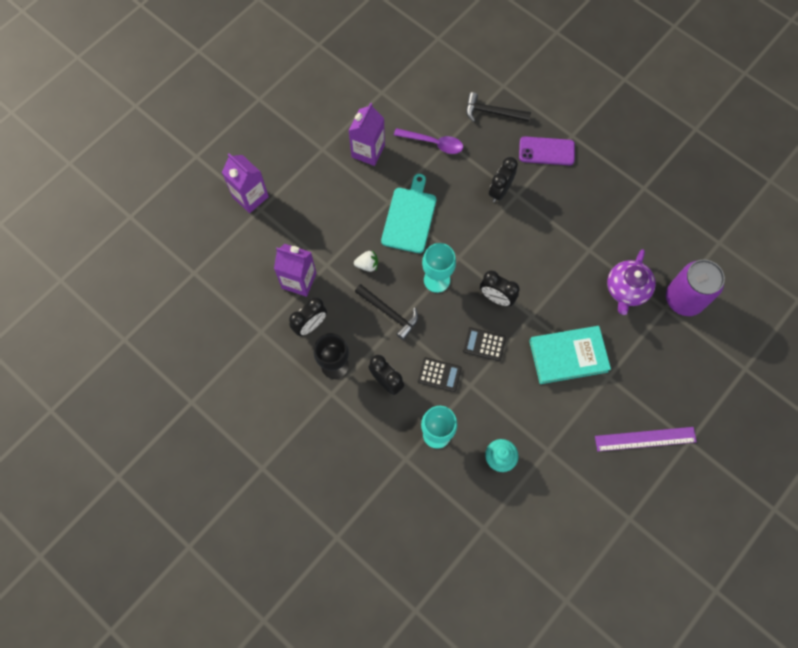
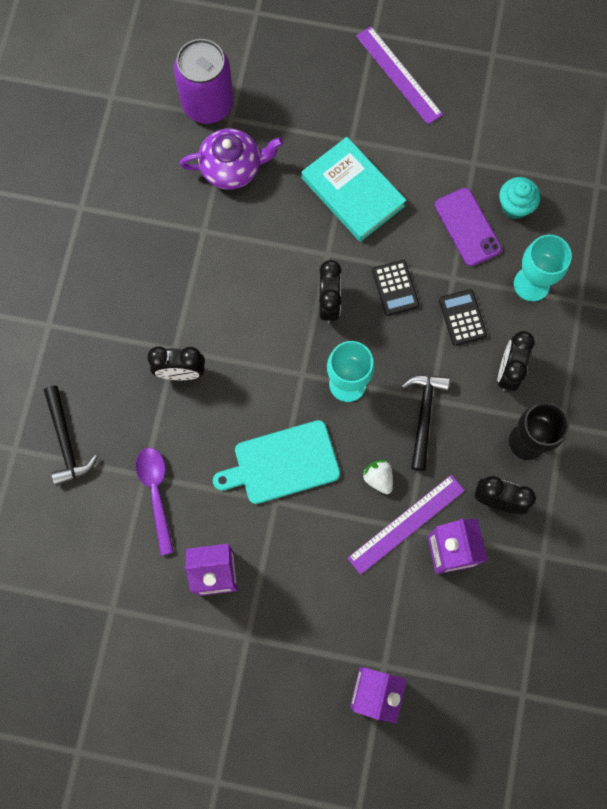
camera: 120 degrees left, 5 degrees up
purple phone [519,136,575,165] -> purple phone moved to [435,188,502,266]
none -> purple ruler [347,475,465,575]

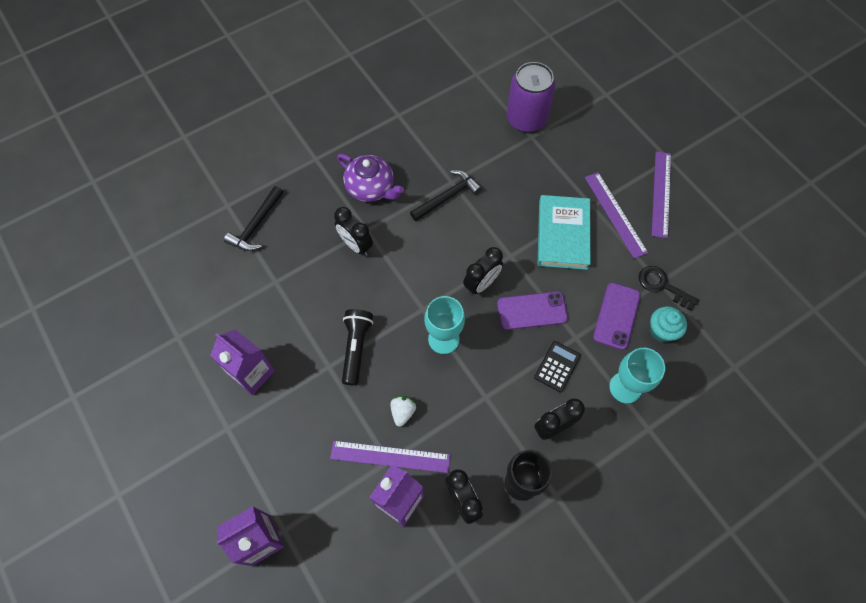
camera: 45 degrees right, 10 degrees down
purple spoon [136,448,174,555] -> none
purple teapot [179,128,283,190] -> purple teapot moved to [337,154,404,202]
turquoise cutting board [213,420,340,504] -> black flashlight [342,309,373,386]
black calculator [372,260,419,316] -> purple phone [497,291,568,330]
black hammer [401,375,450,471] -> black hammer moved to [410,170,482,221]
none -> purple ruler [585,172,648,259]
none -> black key [639,266,699,311]

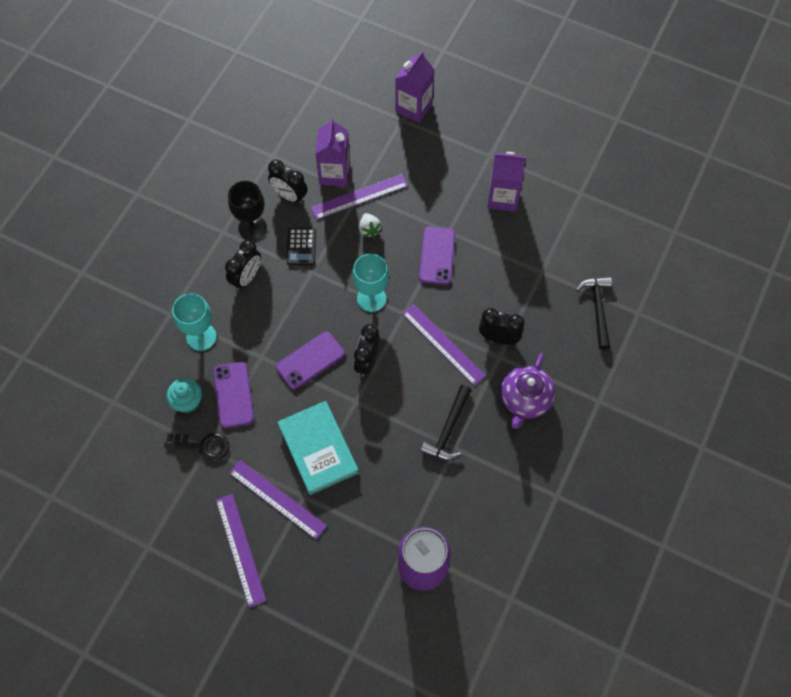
camera: 150 degrees right, 0 degrees up
purple teapot [337,154,404,202] -> purple teapot turned 75 degrees counterclockwise [501,353,555,429]
black flashlight [342,309,373,386] -> purple phone [419,226,455,285]
black calculator [534,341,581,392] -> black calculator moved to [286,228,316,265]
none -> purple ruler [402,304,486,386]

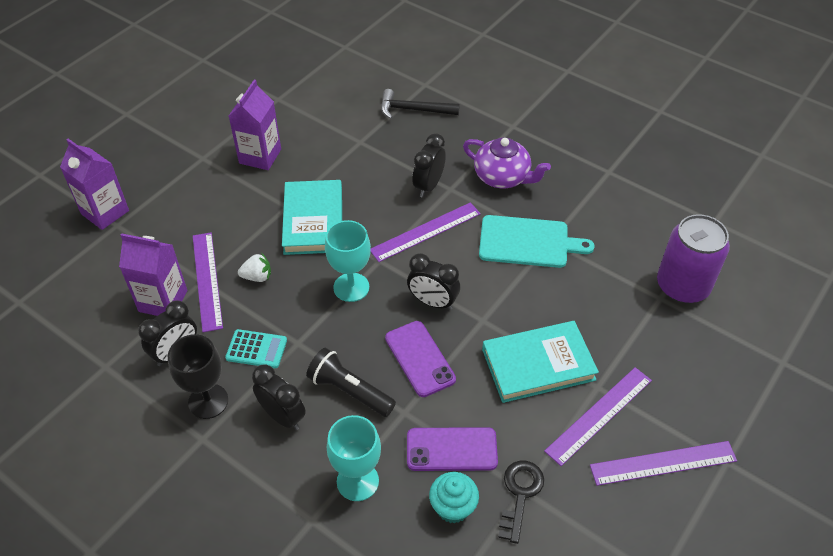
camera: 80 degrees left, 15 degrees down
black calculator [286,228,316,265] -> turquoise calculator [225,329,287,368]
purple phone [419,226,455,285] -> turquoise book [282,180,342,255]
black hammer [420,385,471,461] -> turquoise cutting board [479,215,595,268]
none -> black flashlight [306,348,396,417]

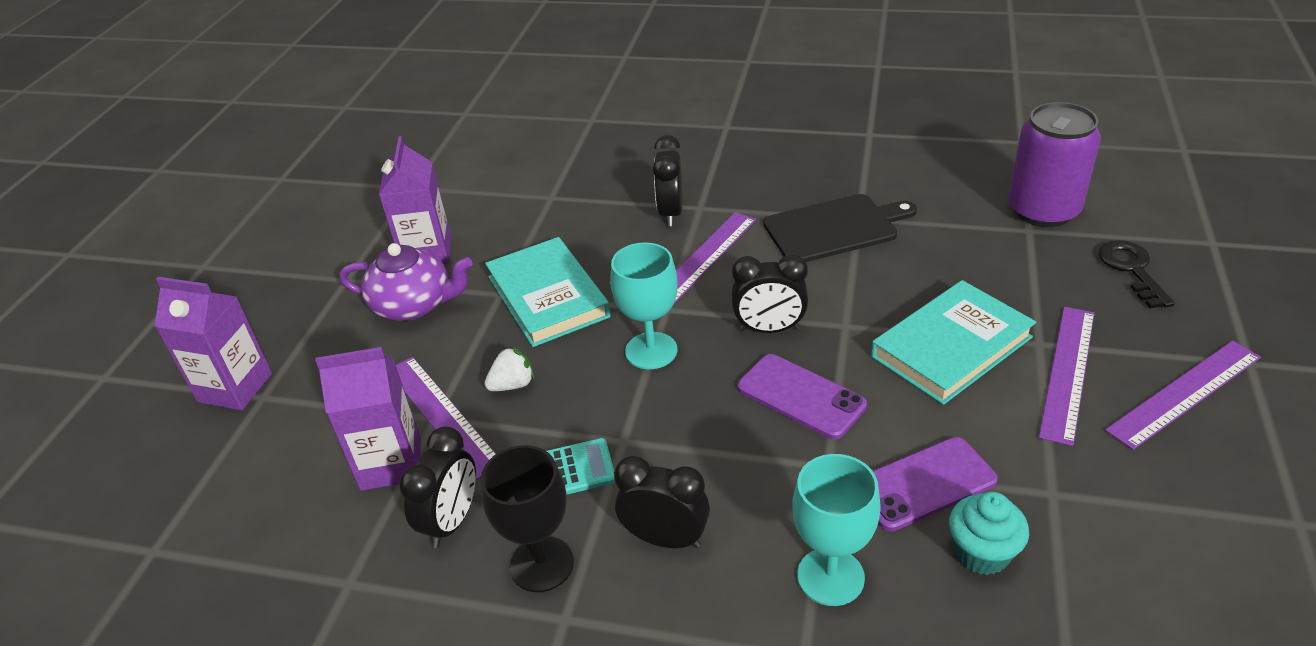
camera: 20 degrees left, 10 degrees down
black flashlight [306,348,396,417] -> none
black hammer [381,89,460,119] -> none
purple teapot [463,138,551,188] -> purple teapot moved to [339,243,472,321]
turquoise cutting board [479,215,595,268] -> black cutting board [763,194,917,262]
black key [498,460,544,544] -> black key moved to [1098,240,1175,309]

